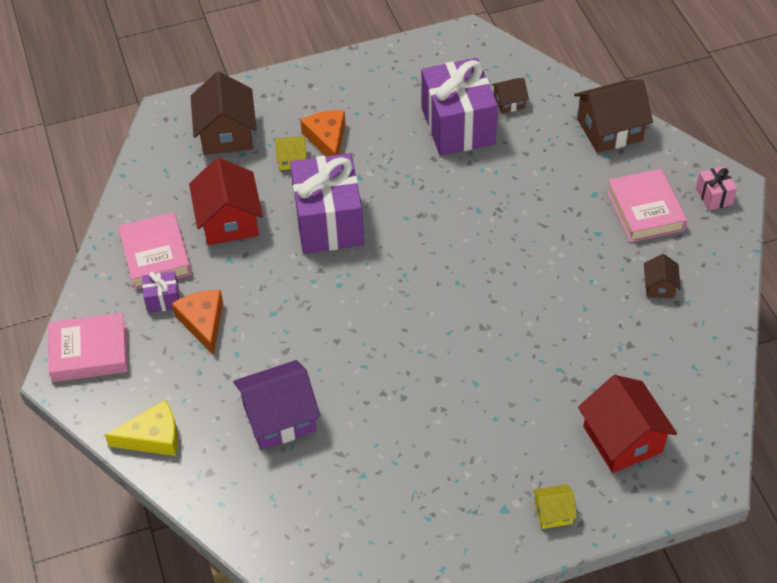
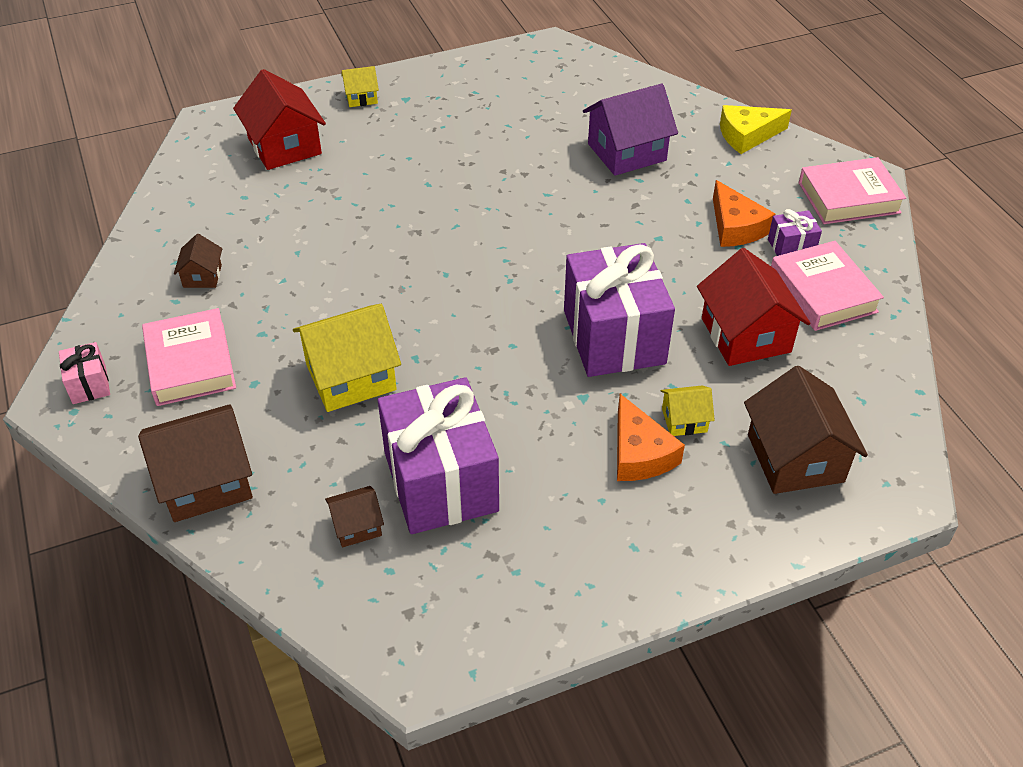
camera: 175 degrees right, 5 degrees down
none -> yellow house [293,304,401,412]

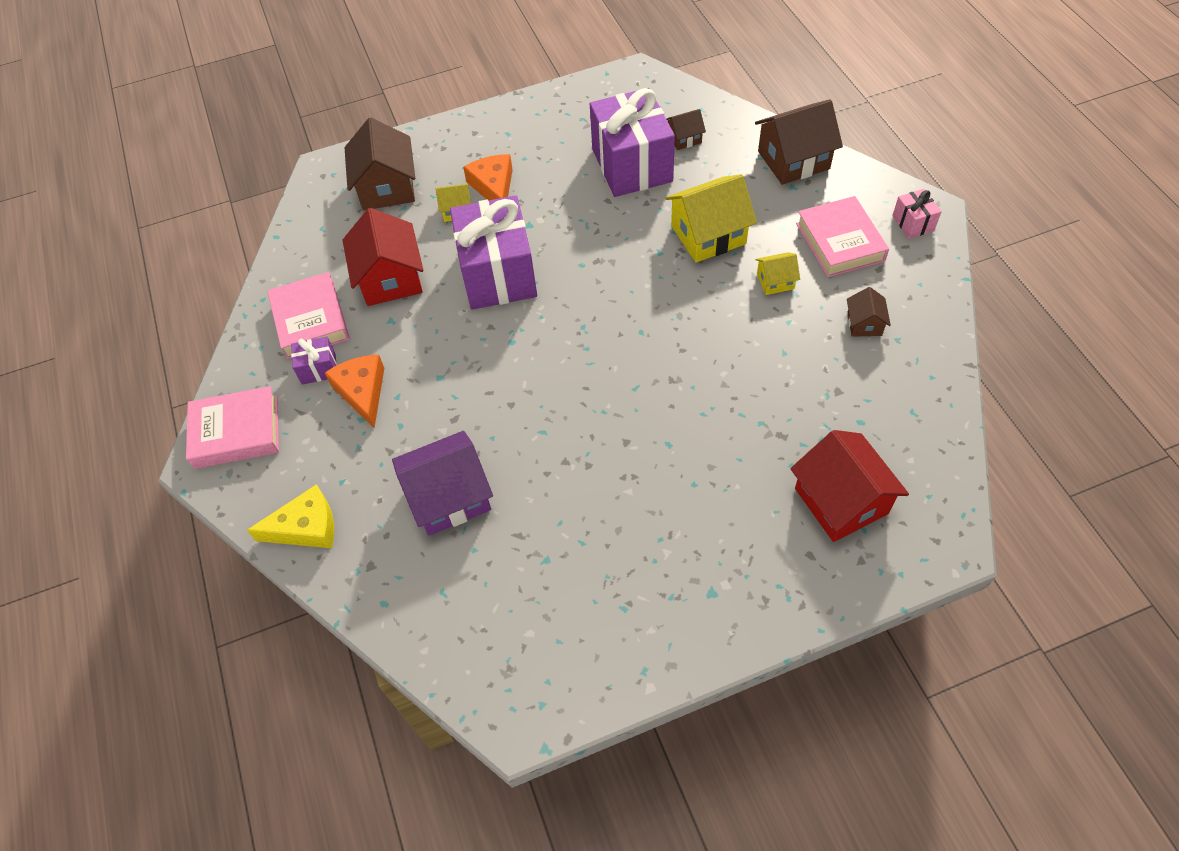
camera: 175 degrees left, 10 degrees up
yellow house [341,66,379,107] -> yellow house moved to [756,252,800,295]

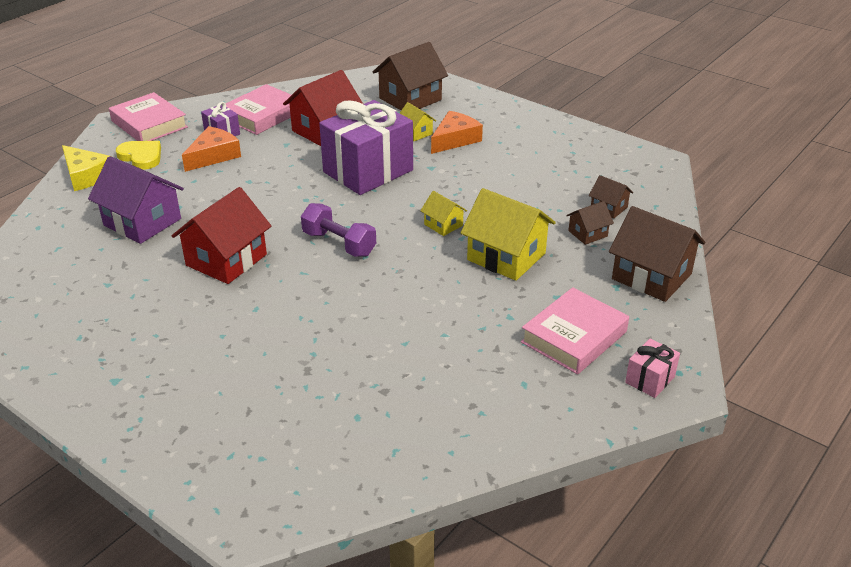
camera: 55 degrees right, 20 degrees down
purple gift [590,88,675,197] -> none
yellow house [756,252,800,295] -> yellow house moved to [420,191,467,236]
red house [790,430,909,542] -> red house moved to [172,187,271,284]
brown house [847,287,891,337] -> brown house moved to [566,201,614,245]
none -> yellow heart [116,141,161,170]
none -> purple dumbbell [301,203,376,257]

